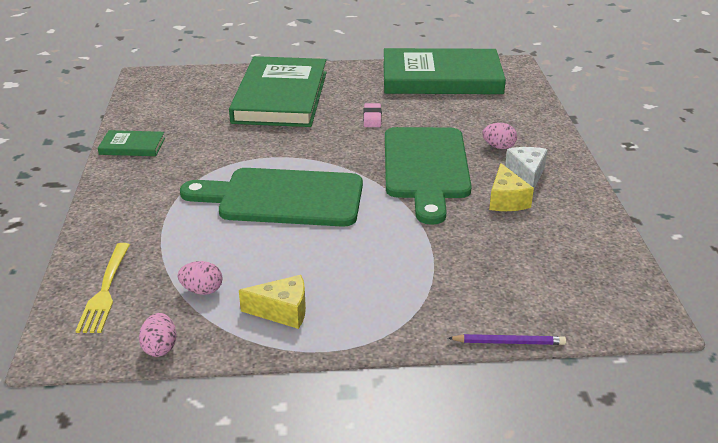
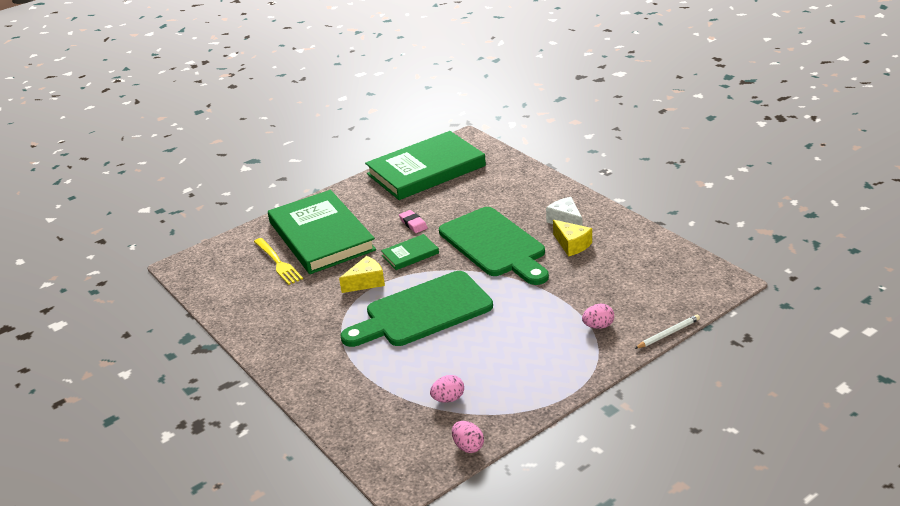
camera: 30 degrees left, 0 degrees up
yellow fork [76,243,130,333] -> yellow fork moved to [254,238,303,285]
green book [98,130,165,156] -> green book moved to [381,234,439,270]
yellow cheese [239,275,306,329] -> yellow cheese moved to [339,256,385,293]
purple pencil [448,334,566,345] -> white pencil [634,315,700,349]
pink egg [482,123,517,149] -> pink egg moved to [582,304,614,329]

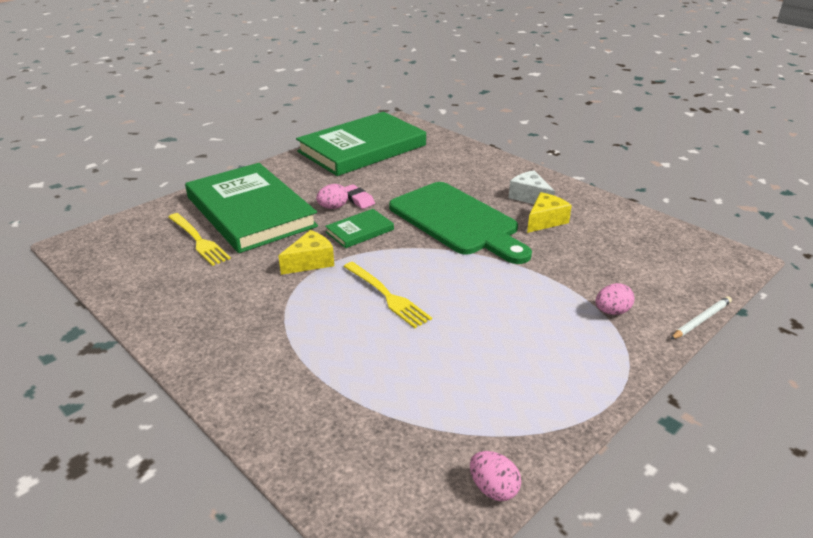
camera: 10 degrees left, 0 degrees up
green cutting board [340,271,493,347] -> yellow fork [343,262,432,328]
pink egg [430,375,464,403] -> pink egg moved to [316,184,348,209]
yellow cheese [553,220,592,257] -> yellow cheese turned 90 degrees counterclockwise [527,192,572,233]

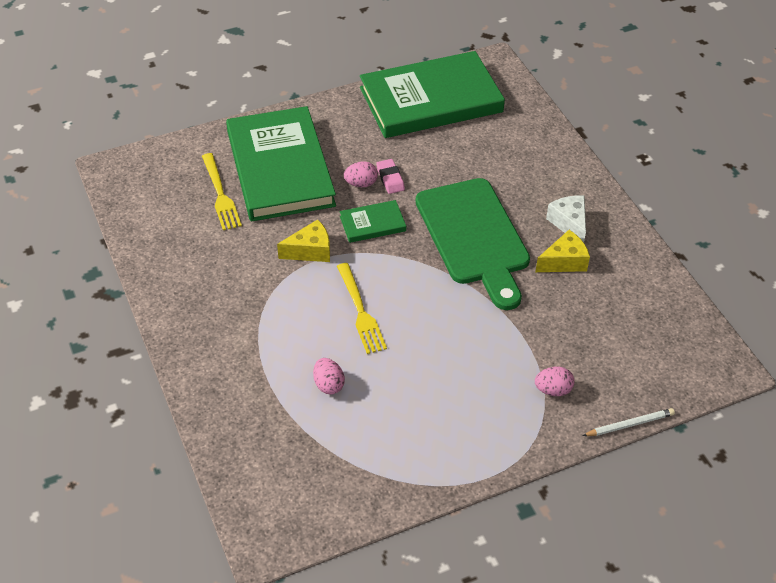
camera: 20 degrees right, 15 degrees up
pink egg [470,451,521,501] -> pink egg moved to [313,358,345,395]

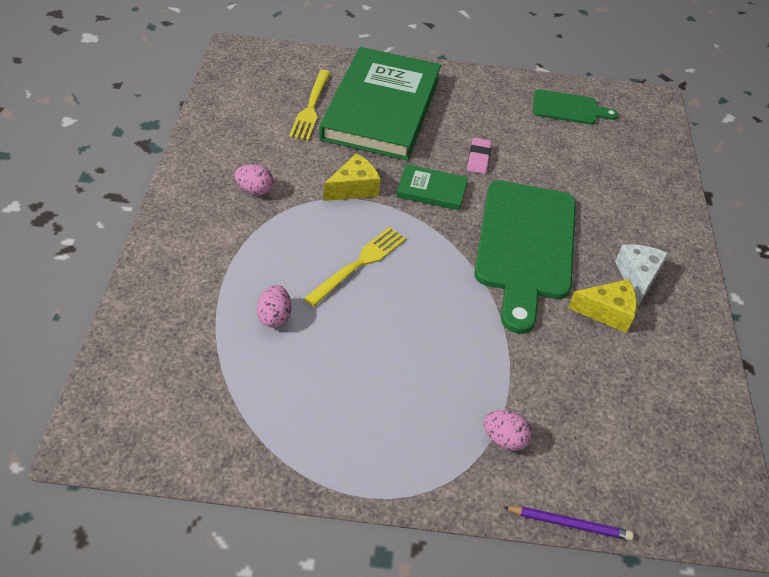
camera: 25 degrees right, 0 degrees up
yellow cheese [277,219,330,262] -> yellow cheese turned 45 degrees counterclockwise [324,153,380,201]
yellow fork [337,263,387,354] -> yellow fork turned 150 degrees counterclockwise [304,227,406,306]
pink egg [344,161,378,187] -> pink egg moved to [234,164,274,195]
green book [360,51,505,138] -> green cutting board [533,89,618,125]
white pencil [582,408,675,436] -> purple pencil [503,506,633,540]

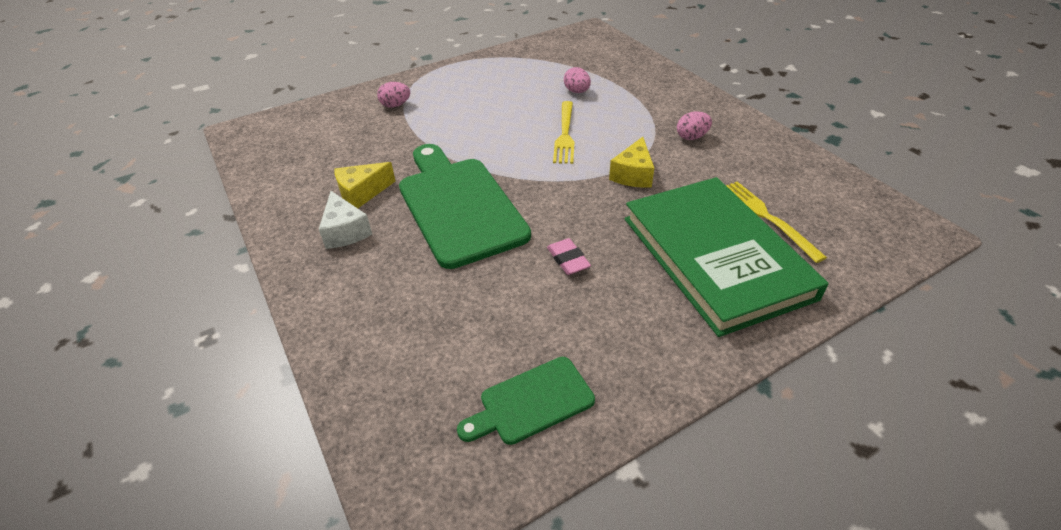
camera: 150 degrees right, 5 degrees down
green book [396,164,468,211] -> none
purple pencil [503,506,633,540] -> none

